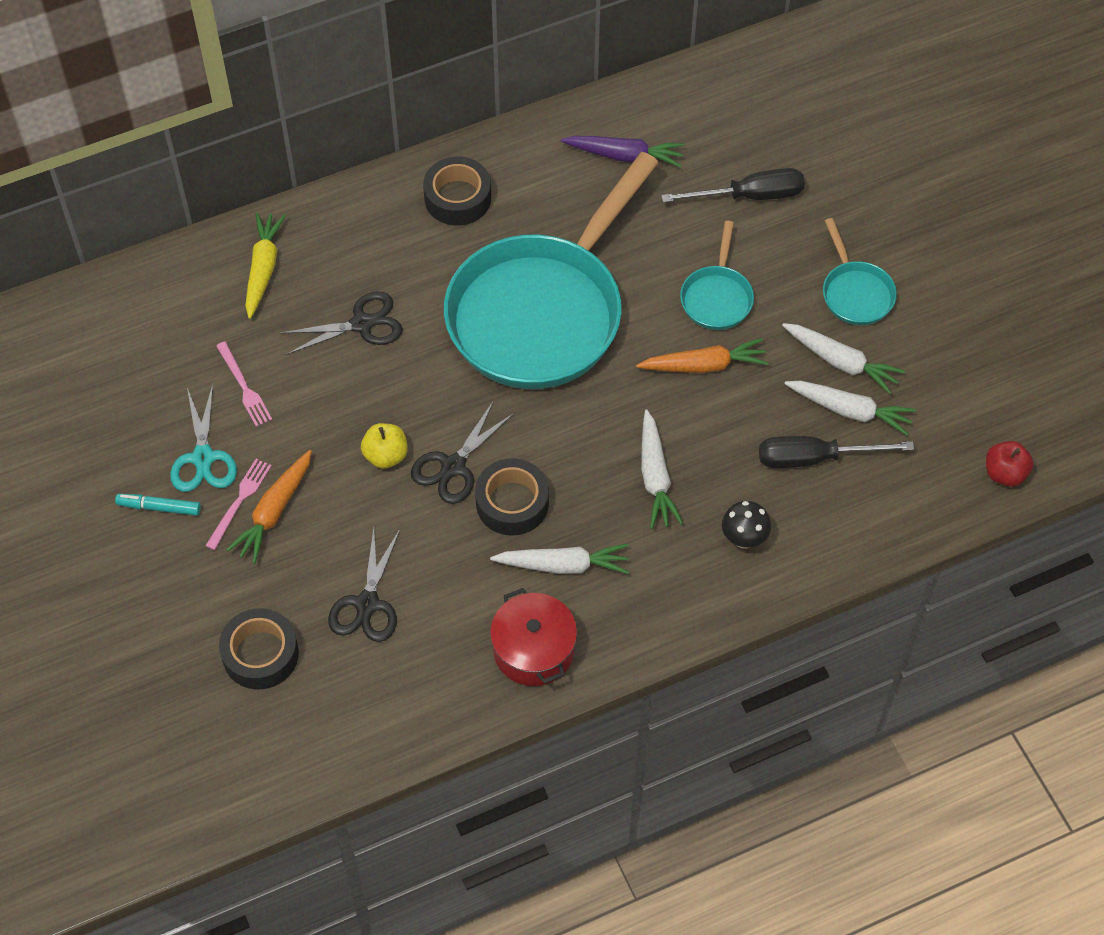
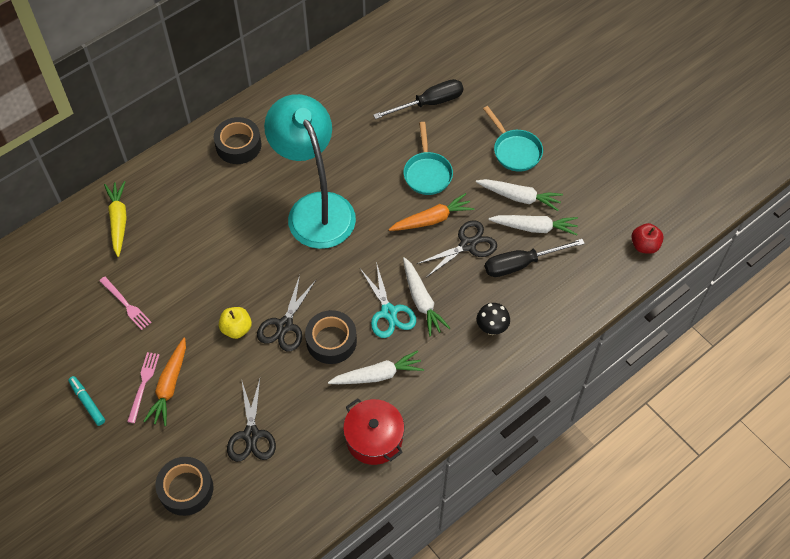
camera: 15 degrees left, 0 degrees up
turquoise marker [115,494,201,516] -> turquoise marker turned 60 degrees clockwise [68,376,105,426]
turquoise scissors [170,384,237,492] -> turquoise scissors moved to [360,262,416,338]
black scissors [280,292,403,355] -> black scissors moved to [417,220,497,278]
turquoise pan [444,152,659,389] -> turquoise lamp [264,94,356,249]
purple carrot [561,136,685,167] -> none

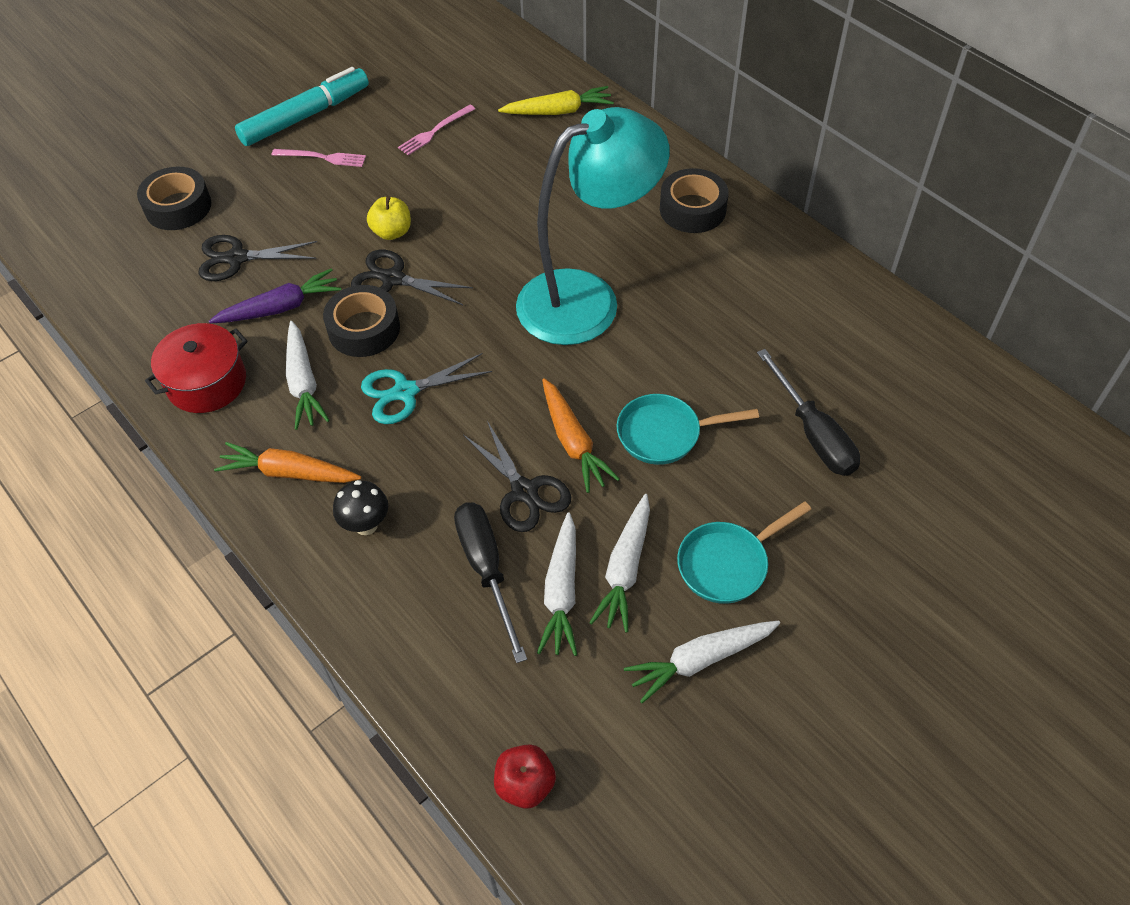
camera: 90 degrees right, 5 degrees down
turquoise marker [68,376,105,426] -> turquoise marker [235,67,369,146], size x2.02
orange carrot [143,338,186,426] -> orange carrot moved to [214,442,361,483]
white carrot [403,257,450,336] -> white carrot moved to [624,620,780,704]
none -> purple carrot [209,269,341,323]

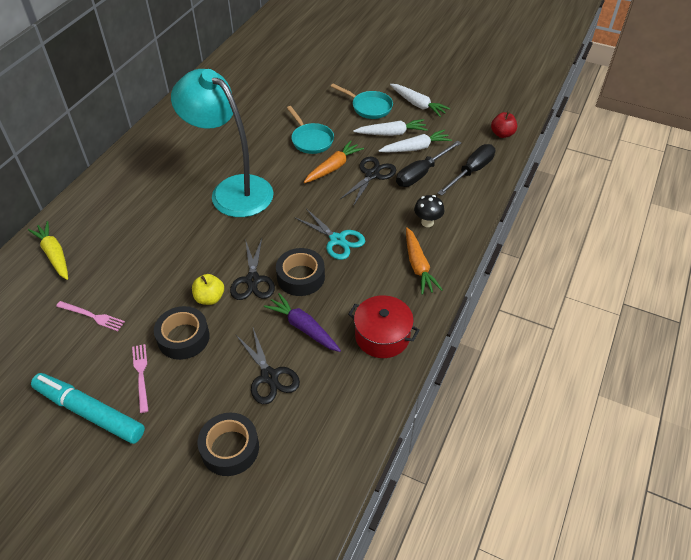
camera: 115 degrees left, 5 degrees down
white carrot [286,321,330,430] -> none
black tape [660,168,729,233] -> black tape moved to [154,306,210,360]
black screwdriver [757,349,860,476] -> black screwdriver moved to [438,144,495,196]

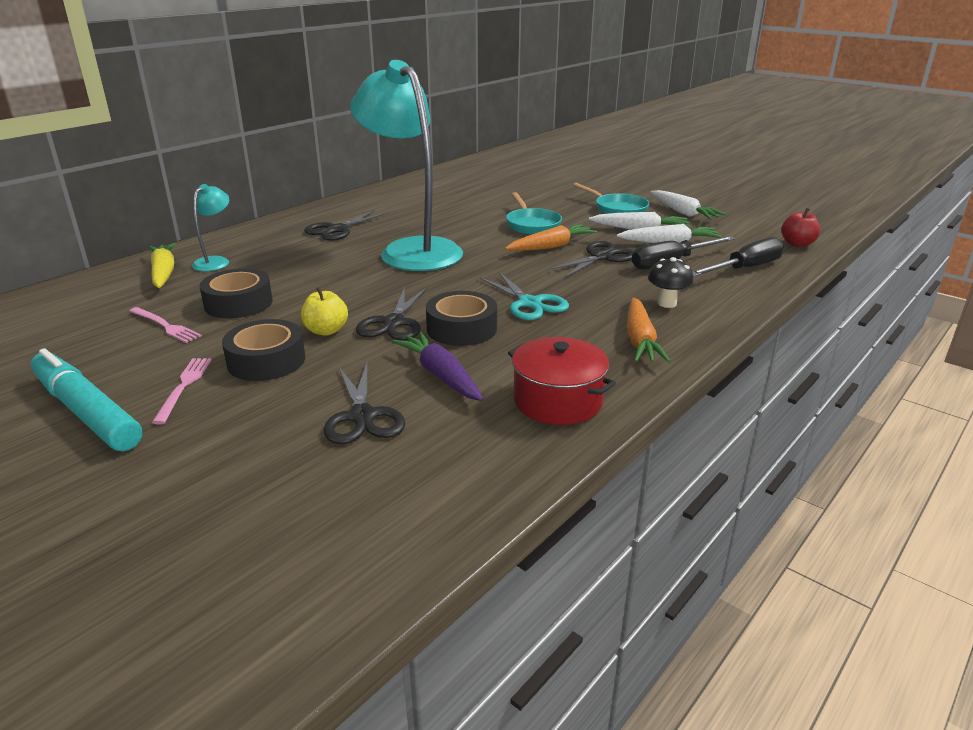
camera: 15 degrees right, 20 degrees down
black tape [198,412,259,476] -> black tape moved to [199,268,273,318]
none -> turquoise lamp [192,184,229,271]
none -> black scissors [304,210,388,241]

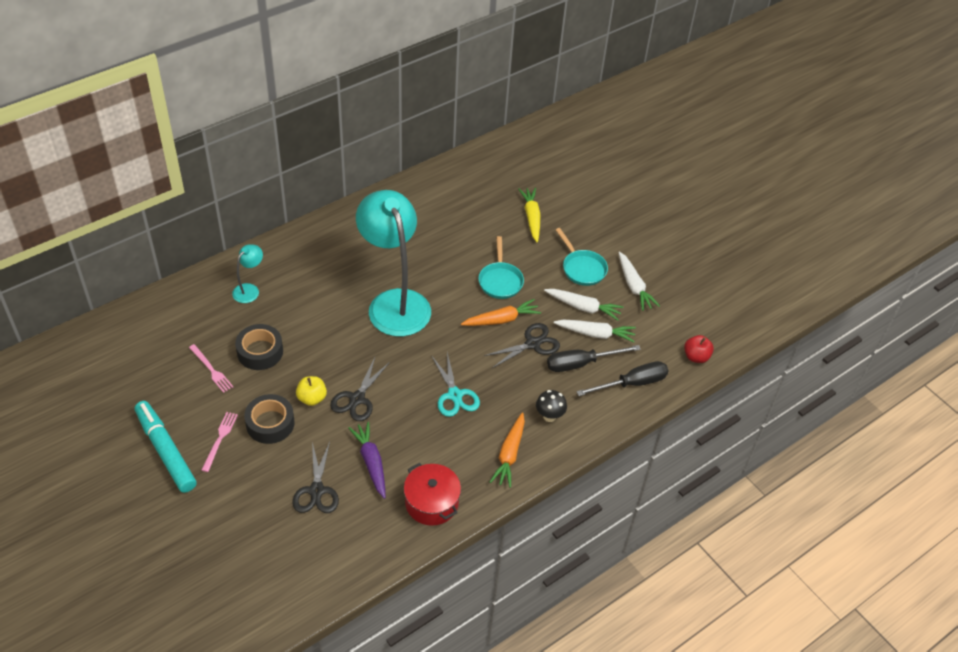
camera: 10 degrees right, 20 degrees up
yellow carrot [148,243,176,288] -> yellow carrot moved to [518,188,541,242]
black scissors [304,210,388,241] -> none
black tape [426,291,497,346] -> none

